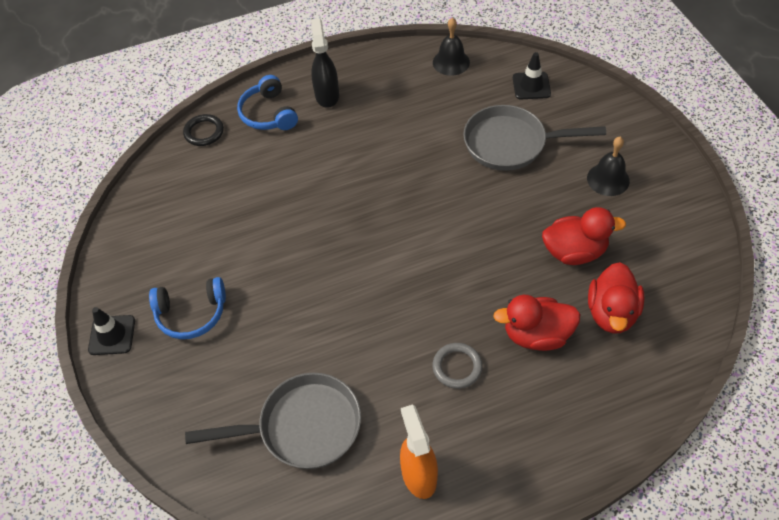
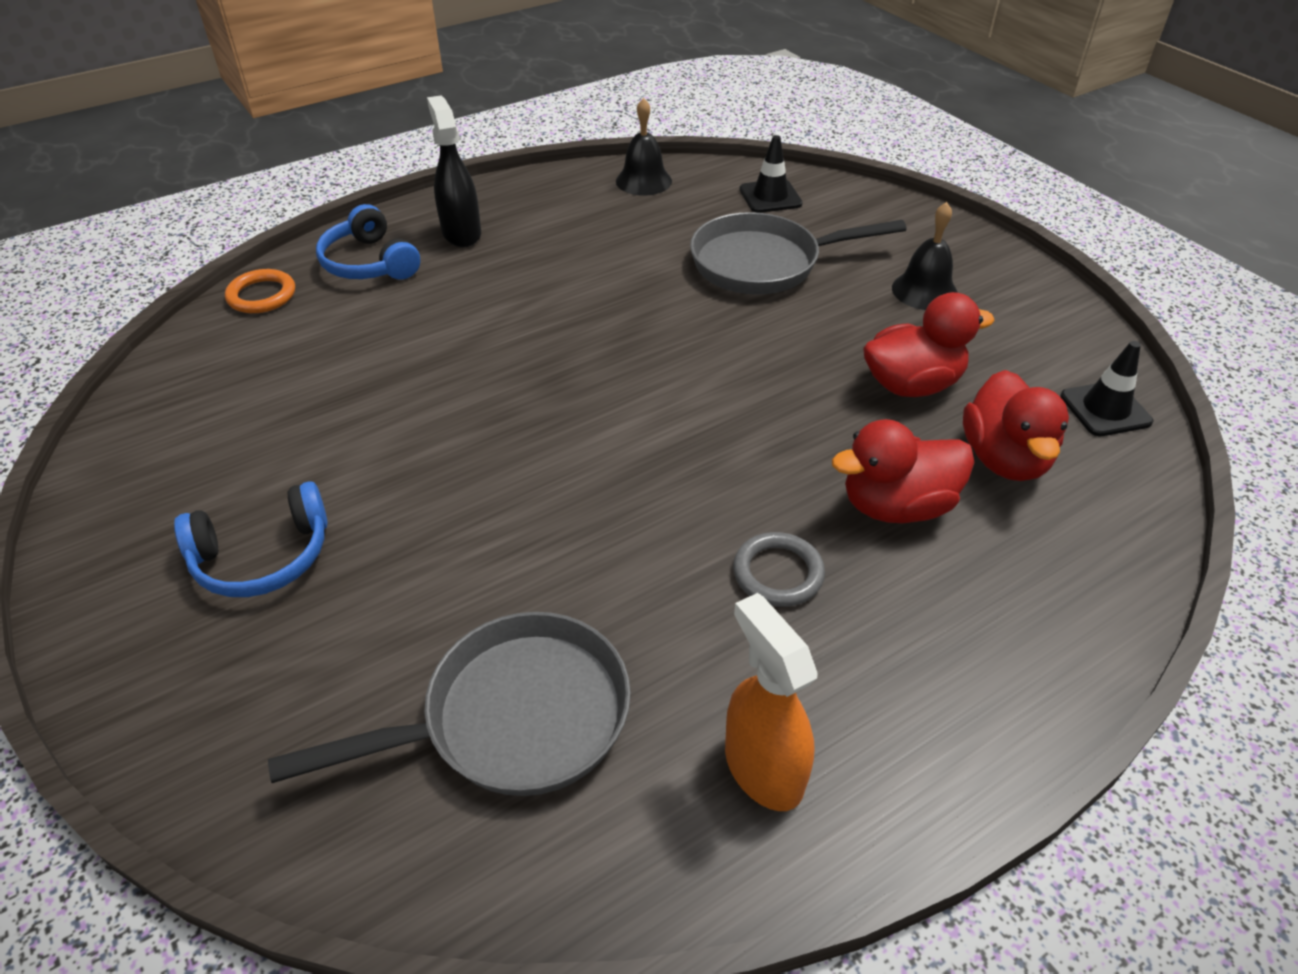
camera: 15 degrees left, 10 degrees down
black traffic cone [88,307,135,355] -> black traffic cone moved to [1060,341,1153,436]
black ring [183,114,224,146] -> orange ring [225,269,295,313]

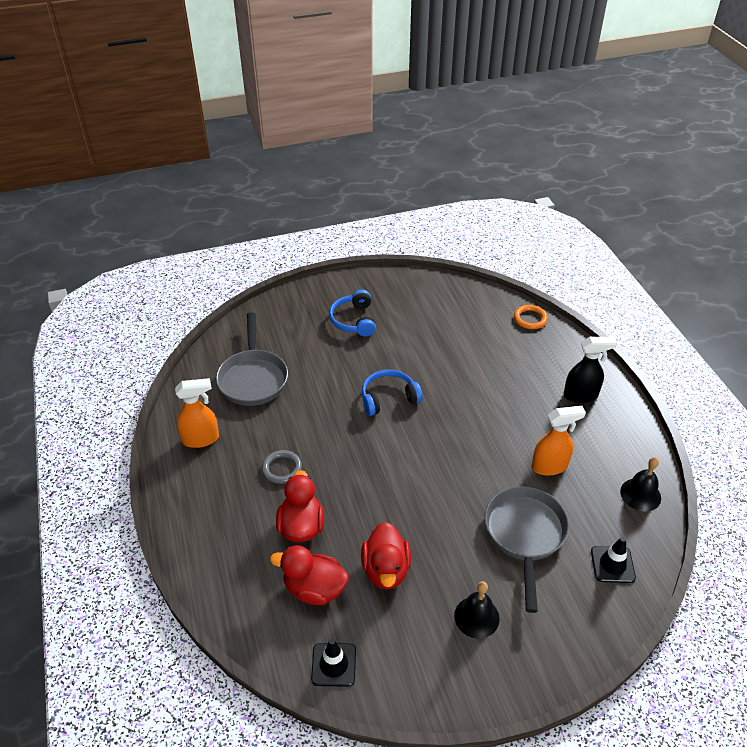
camera: 105 degrees right, 0 degrees up
blue headphones [316,204,420,280] -> blue headphones moved to [362,370,423,416]
none -> orange spray bottle [531,406,586,476]

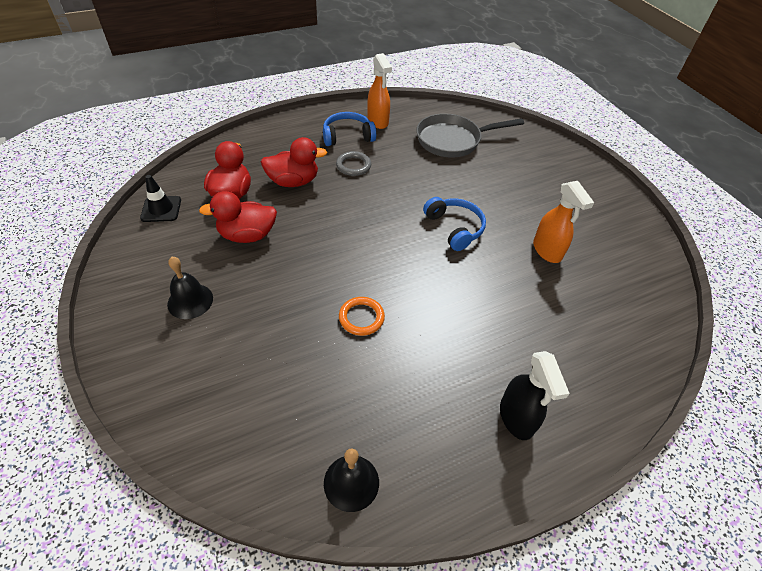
camera: 80 degrees right, 5 degrees up
blue headphones [329,289,376,336] -> blue headphones moved to [323,112,376,146]
grey pan [485,486,569,613] -> none
orange ring [514,305,548,329] -> orange ring moved to [339,297,385,336]
orange spray bottle [531,406,586,476] -> orange spray bottle moved to [533,181,594,263]
black traffic cone [591,537,636,583] -> none

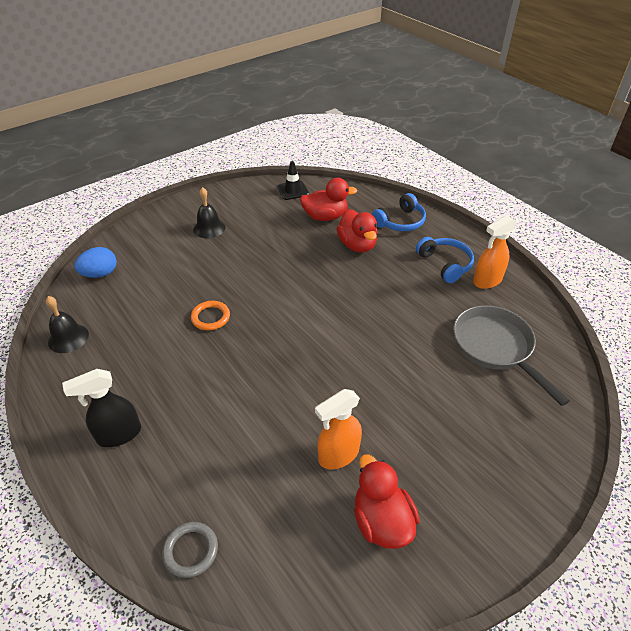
camera: 80 degrees right, 5 degrees down
red duck [199,191,277,243] -> red duck moved to [354,454,420,549]
grey ring [336,151,371,176] -> grey ring moved to [162,522,218,578]
blue headphones [423,197,486,251] -> blue headphones moved to [372,193,426,231]
none -> blue egg [74,247,117,278]

